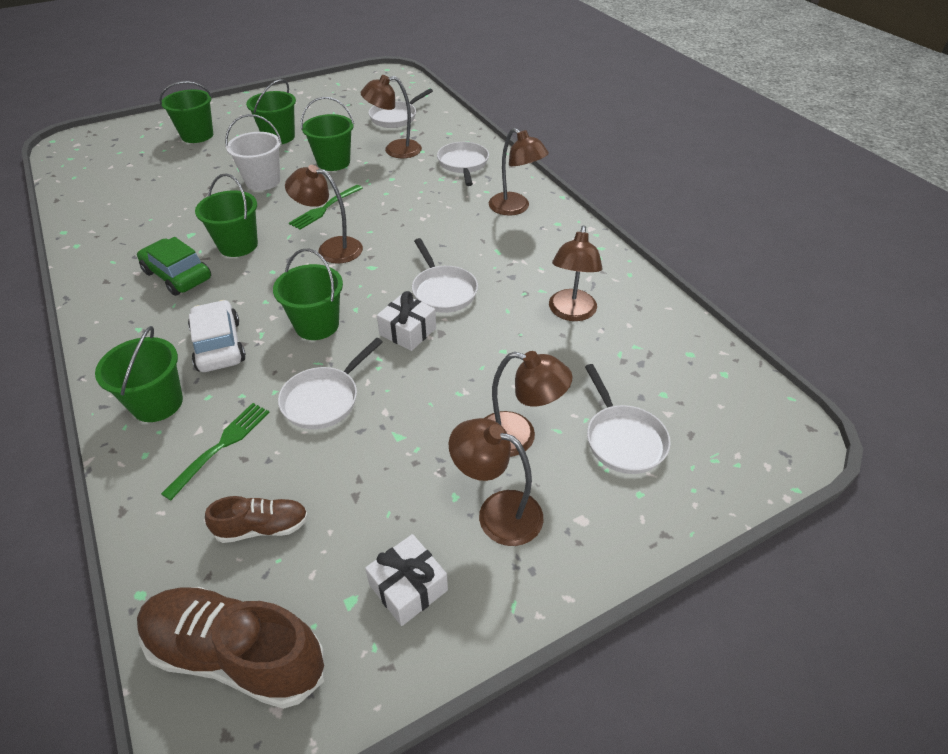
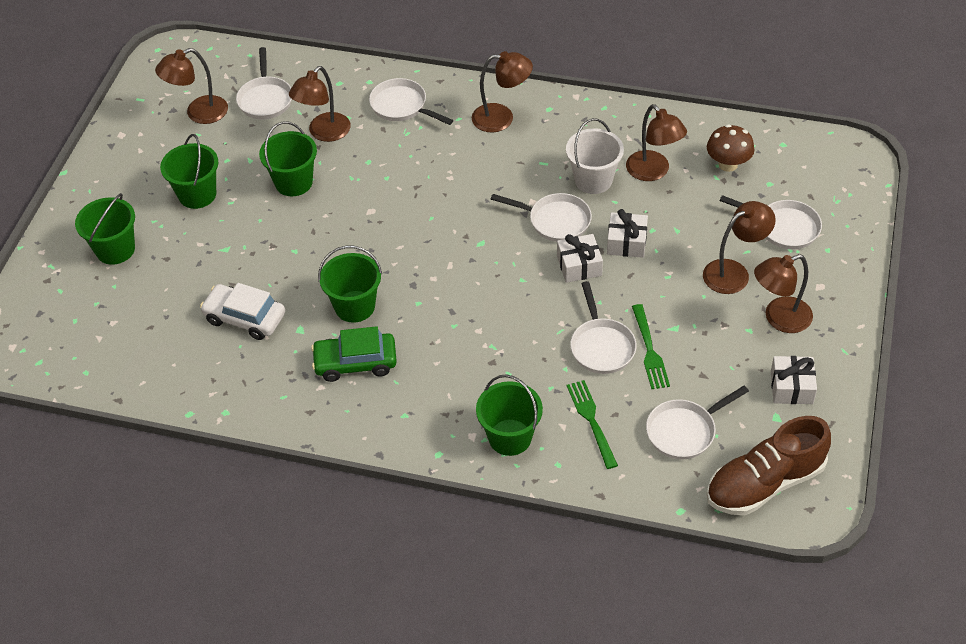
camera: 45 degrees left, 5 degrees up
white car [188,300,246,372] -> white car moved to [200,283,285,340]
brown shoe [205,496,308,543] -> white pan [646,386,749,459]
white bucket [225,114,282,191] -> white bucket moved to [566,118,624,194]
green bucket [273,249,343,340] -> none
brown lamp [285,165,363,264] -> brown lamp moved to [155,48,228,124]
green fork [289,185,363,230] -> green fork moved to [632,304,670,389]
none -> white gift [607,209,648,258]
none -> brown mushroom [707,124,755,172]

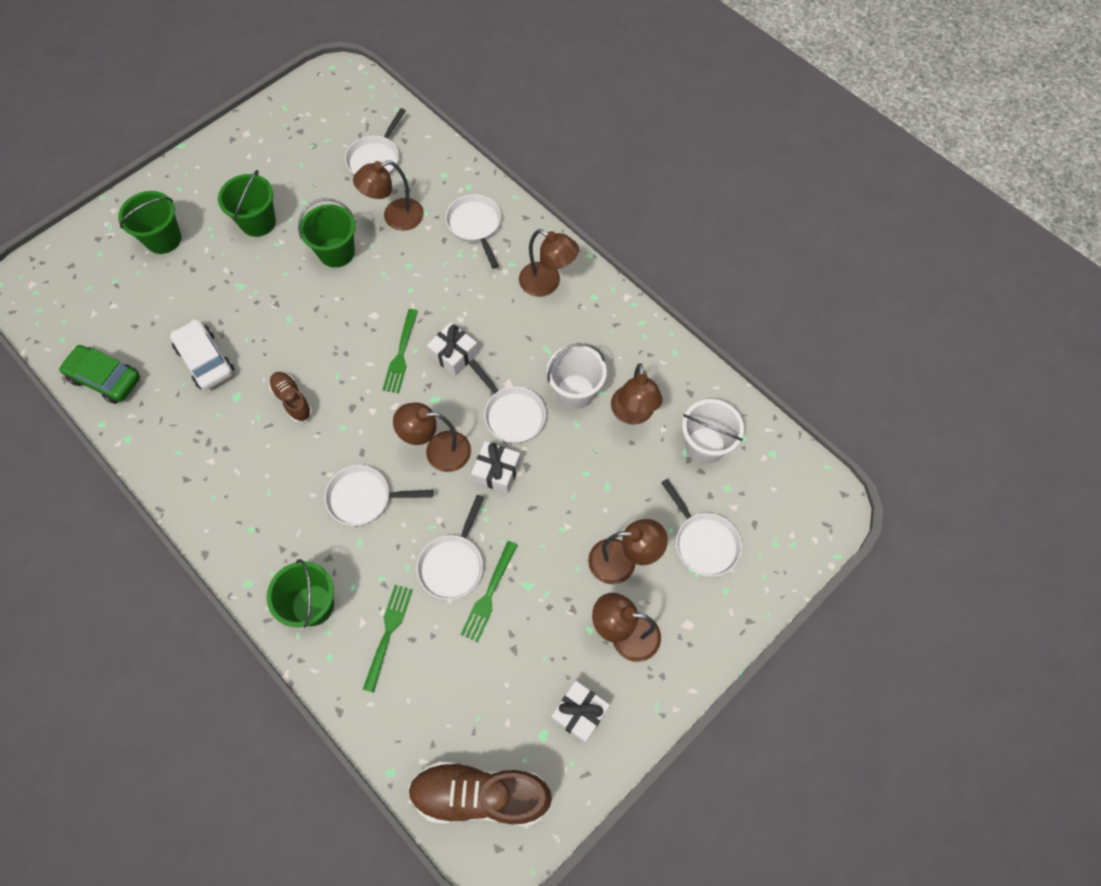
camera: 30 degrees right, 15 degrees up
brown lamp [155,48,228,124] -> brown lamp moved to [393,402,471,472]
green car [311,326,397,382] -> green car moved to [59,345,140,404]
green bucket [318,246,382,323] -> brown shoe [269,372,312,423]
white gift [607,209,648,258] -> white gift moved to [427,322,478,376]
white pan [646,386,749,459] -> white pan moved to [325,465,433,526]
brown mushroom [707,124,755,172] -> white bucket [682,399,744,464]
none -> green fork [382,309,418,393]

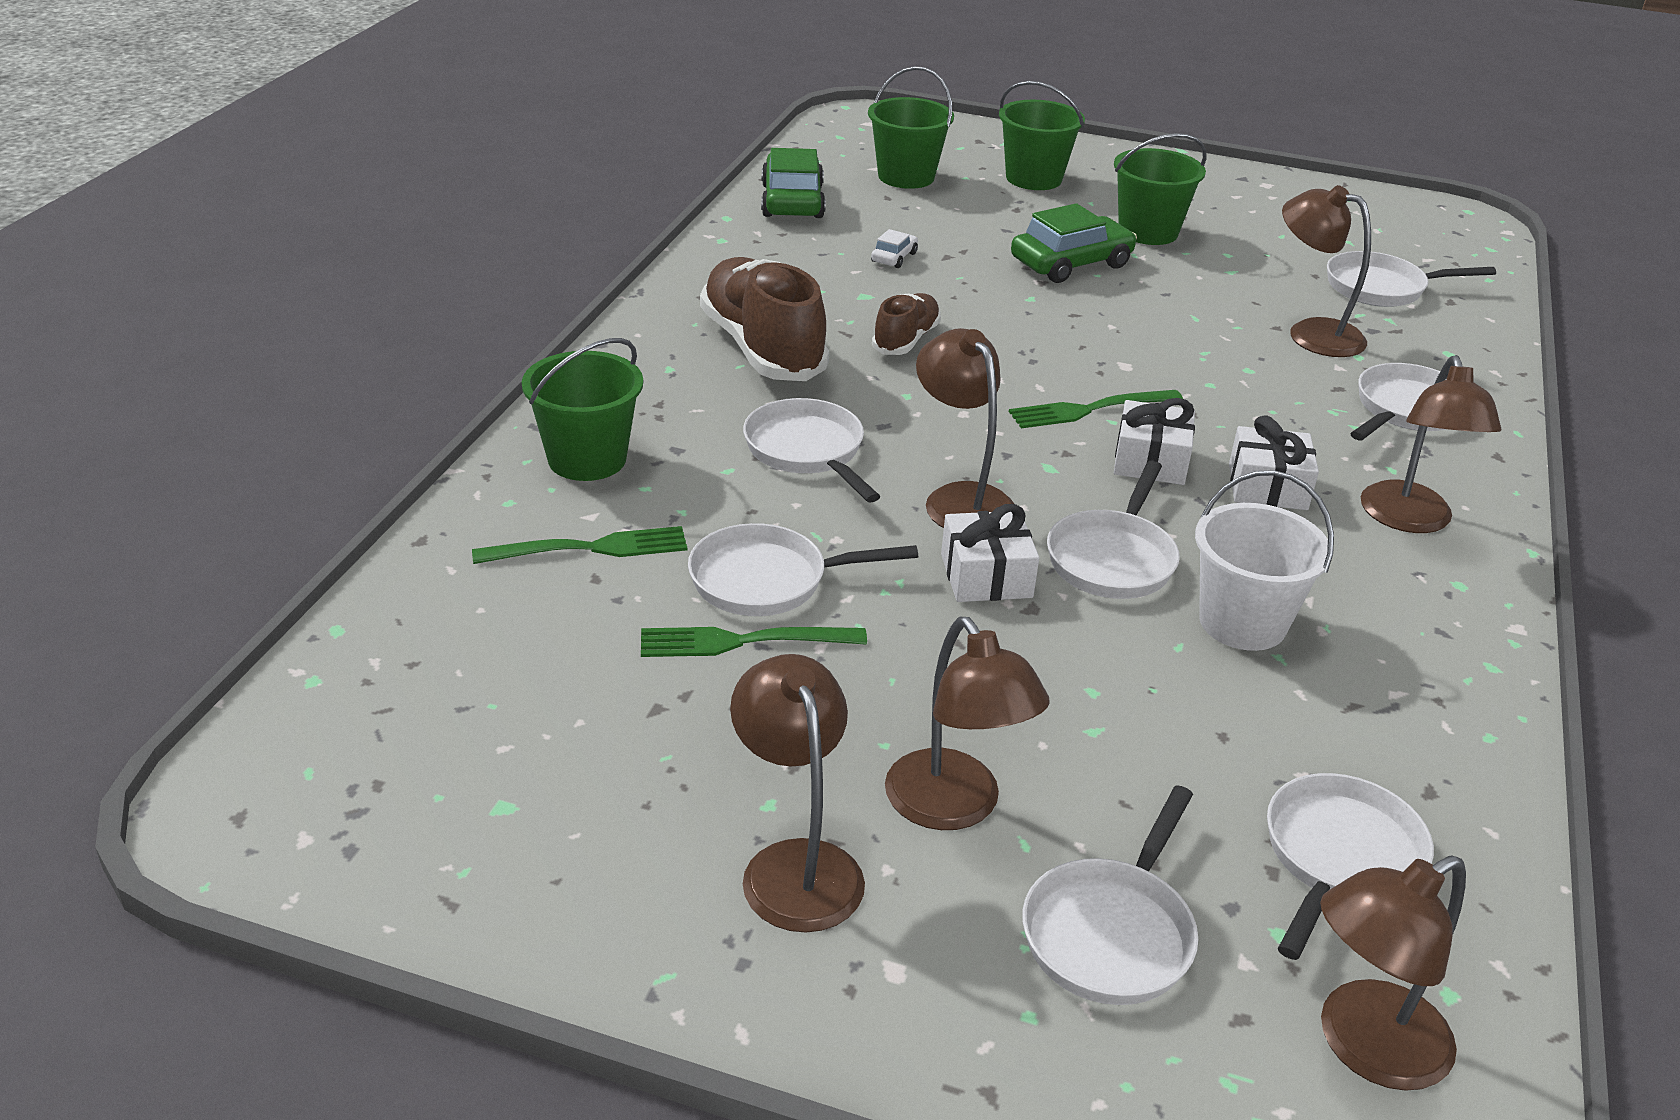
camera: 60 degrees right, 30 degrees down
white car [170,319,234,390] -> white car [871,229,918,268], size x0.48
green bucket [298,198,355,268] -> green bucket moved to [868,66,954,189]
brown shoe [408,761,552,825] -> brown shoe moved to [700,257,829,381]
white gift [552,681,610,744] -> white gift moved to [1229,415,1319,510]
brown lamp [611,363,663,425] -> brown lamp moved to [1320,855,1466,1091]
white bucket [682,399,744,464] -> white pan [1267,773,1434,960]
none -> green car [1011,203,1137,283]

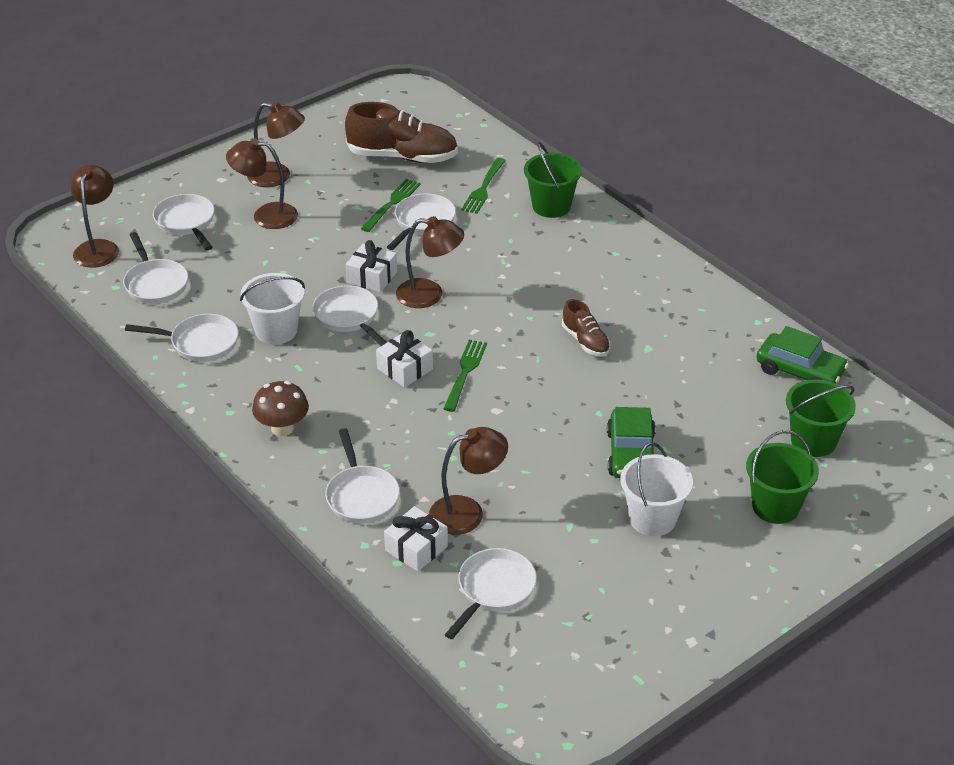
camera: 125 degrees right, 5 degrees up
brown shoe [700,257,829,381] -> brown shoe moved to [345,102,458,163]
white pan [743,398,880,502] -> white pan moved to [125,314,239,362]
white car [871,229,918,268] -> none
green bucket [1114,133,1207,245] -> white bucket [620,442,693,536]
white gift [1229,415,1319,510] -> white gift moved to [384,506,448,572]
brown lamp [1361,355,1501,533] -> brown mushroom [252,381,309,436]

